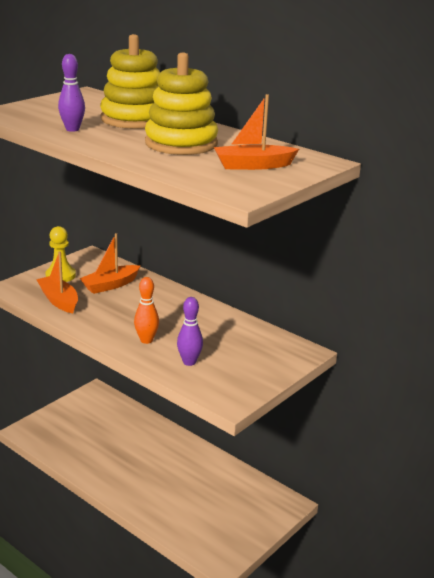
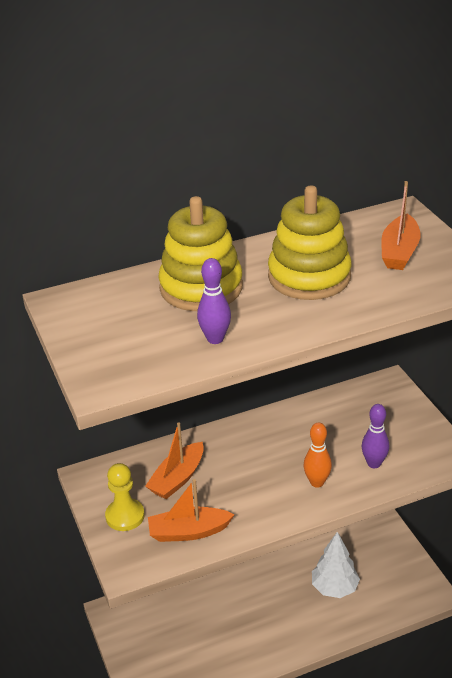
camera: 60 degrees left, 10 degrees up
orange boat [80,233,140,294] -> orange boat turned 45 degrees clockwise [145,422,204,499]
none -> white tree [312,532,360,598]

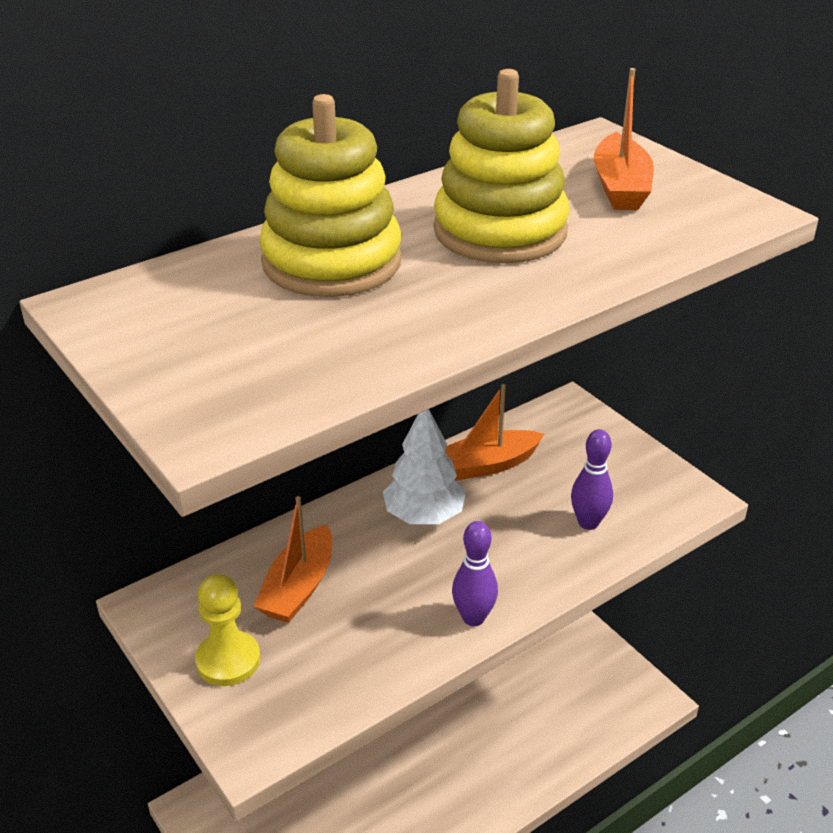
camera: 15 degrees left, 0 degrees up
orange boat [148,479,234,542] -> orange boat moved to [445,384,544,480]
purple bowling pin [197,258,231,344] -> purple bowling pin moved to [452,521,498,626]
orange bowling pin [304,423,332,488] -> none
white tree [312,532,360,598] -> white tree moved to [383,409,466,524]

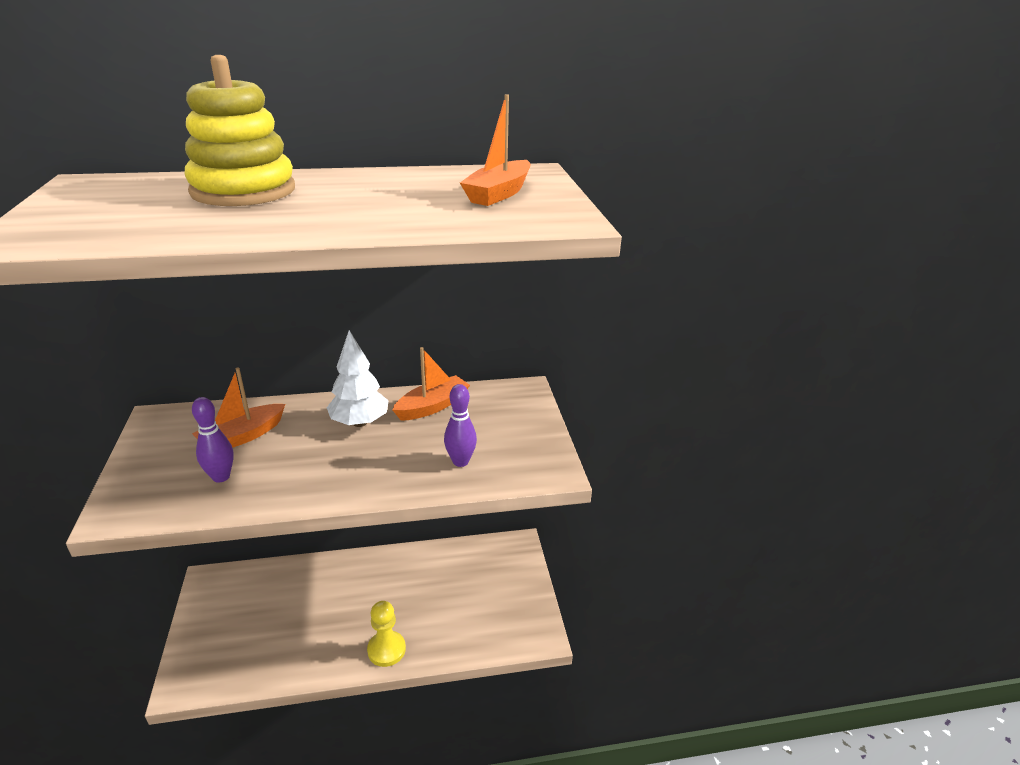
camera: 25 degrees right, 5 degrees down
yellow pawn [195,574,260,686] -> yellow pawn moved to [367,601,406,667]
yellow stacking toy [434,69,570,263] -> none
orange boat [445,384,544,480] -> orange boat turned 135 degrees clockwise [392,347,470,421]
purple bowling pin [452,521,498,626] -> purple bowling pin moved to [192,397,234,483]

